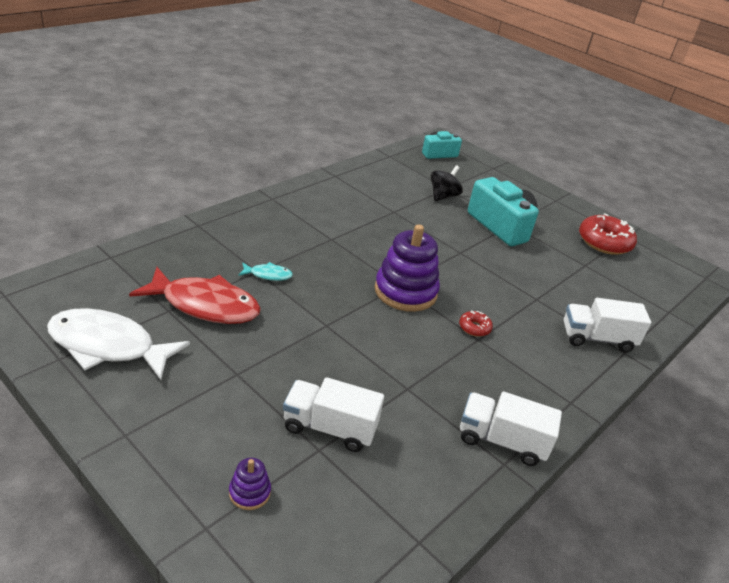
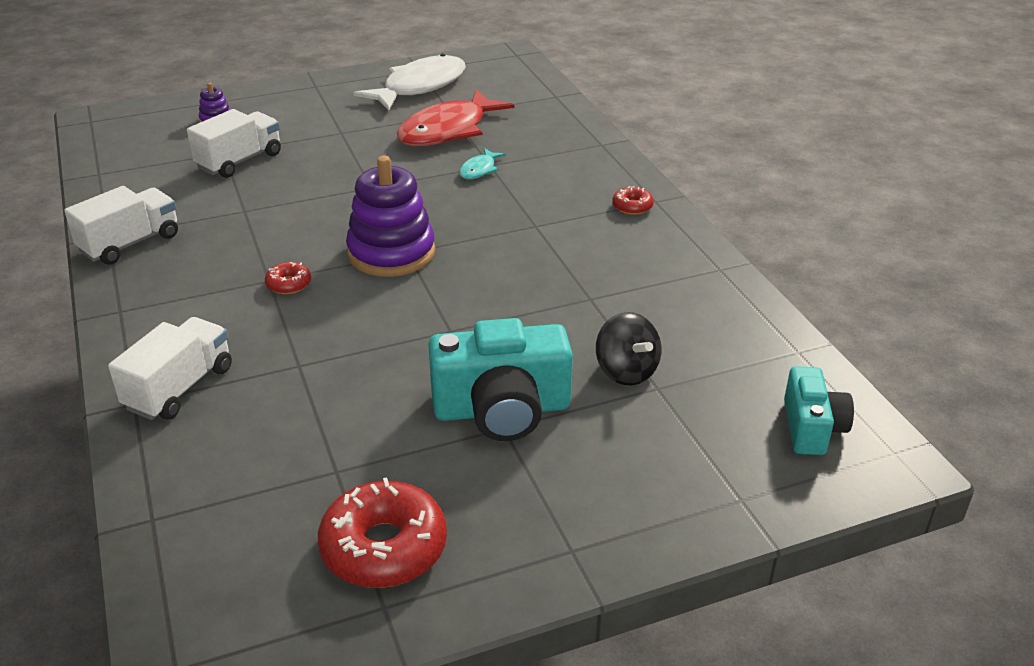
camera: 120 degrees right, 0 degrees up
none -> red donut [612,186,654,215]

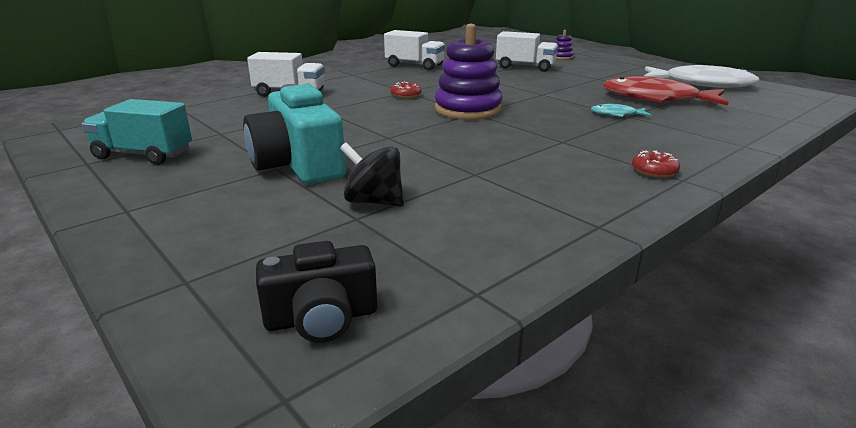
camera: 70 degrees right, 10 degrees down
red donut [318,477,447,588] -> turquoise truck [82,99,192,165]
black spinning top [596,312,661,385] -> black spinning top turned 75 degrees clockwise [340,143,404,207]
turquoise camera [784,366,854,455] -> black camera [256,241,377,343]

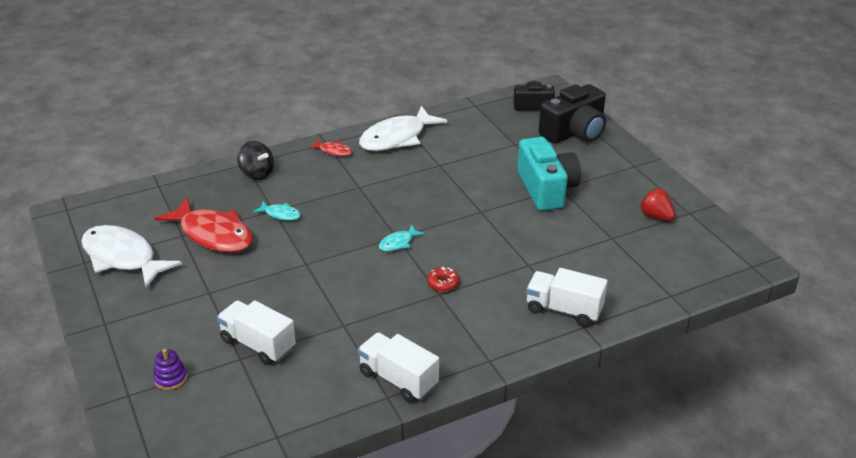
camera: 165 degrees left, 10 degrees up
turquoise truck [82,99,192,165] -> red strawberry [639,188,675,221]
black spinning top [340,143,404,207] -> black spinning top moved to [237,141,274,180]
purple stacking toy [435,24,503,120] -> turquoise fish [379,225,425,252]
red donut [632,150,680,178] -> red fish [309,140,352,156]
none -> white fish [359,106,447,151]
none -> black camera [539,84,606,144]

